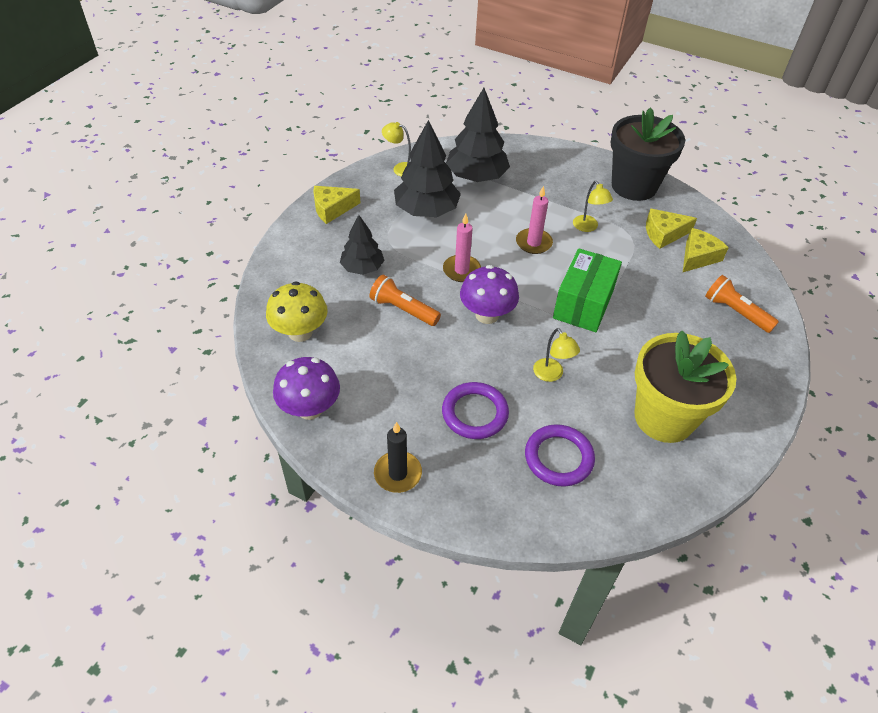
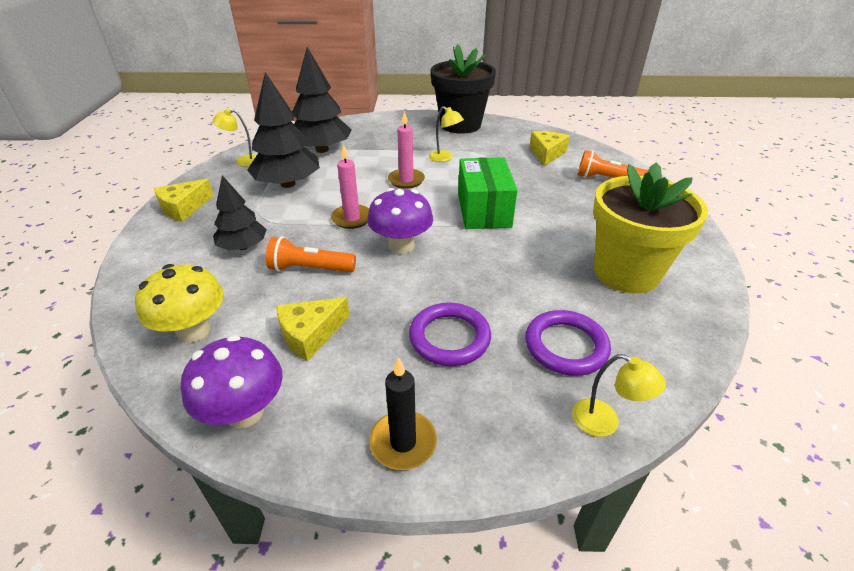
camera: 25 degrees left, 10 degrees down
yellow lamp [533,328,580,382] -> yellow lamp moved to [572,354,666,437]
yellow cheese [646,209,697,249] -> yellow cheese moved to [276,297,350,361]

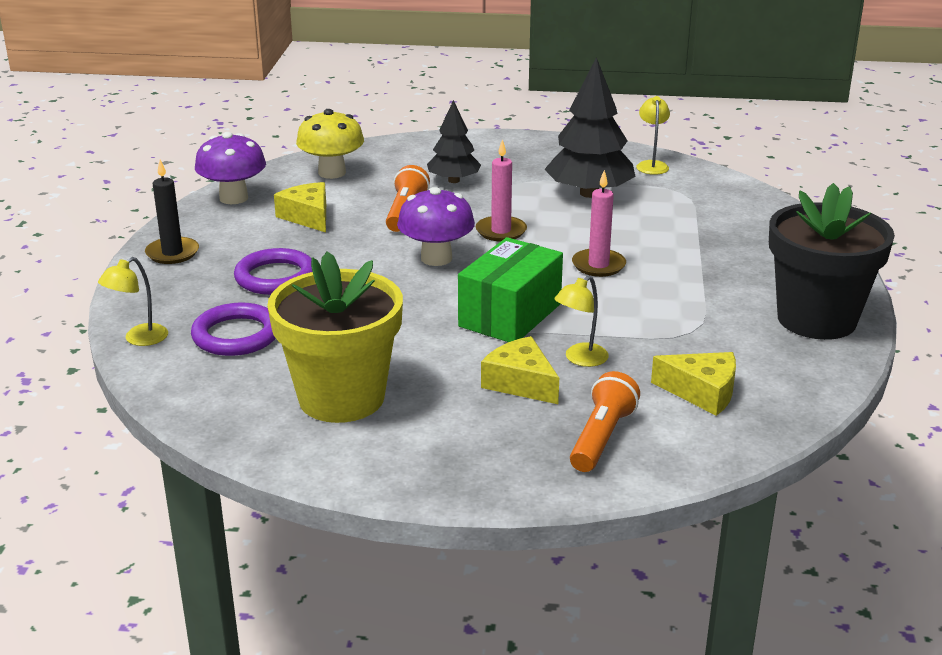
camera: 95 degrees right, 10 degrees down
yellow cheese [154,179,214,222] -> yellow cheese moved to [481,336,559,404]
black tree [292,47,352,153] -> none
yellow lamp [429,106,464,162] -> yellow lamp moved to [554,276,609,367]
green box [458,157,517,229] -> green box turned 60 degrees counterclockwise [458,237,563,342]

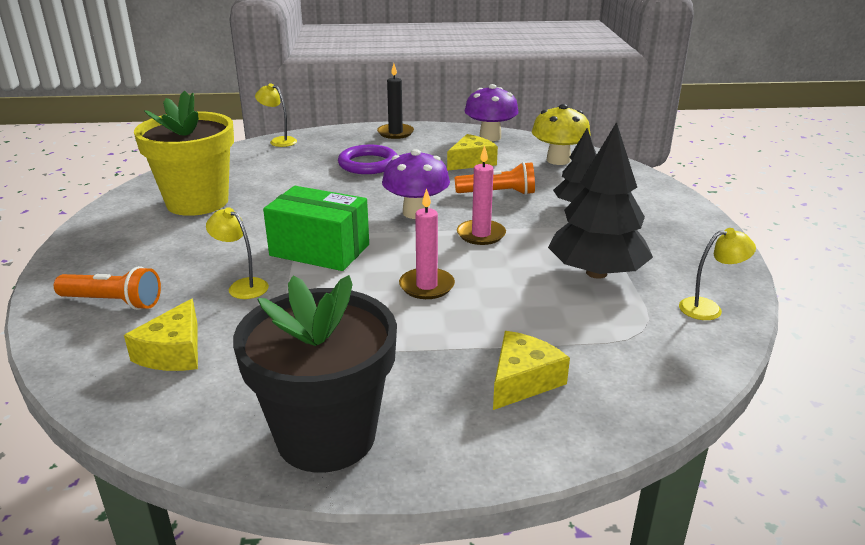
camera: 80 degrees right, 0 degrees up
purple ring [191,302,276,356] -> none
yellow cheese [481,336,559,404] -> yellow cheese moved to [493,331,570,410]

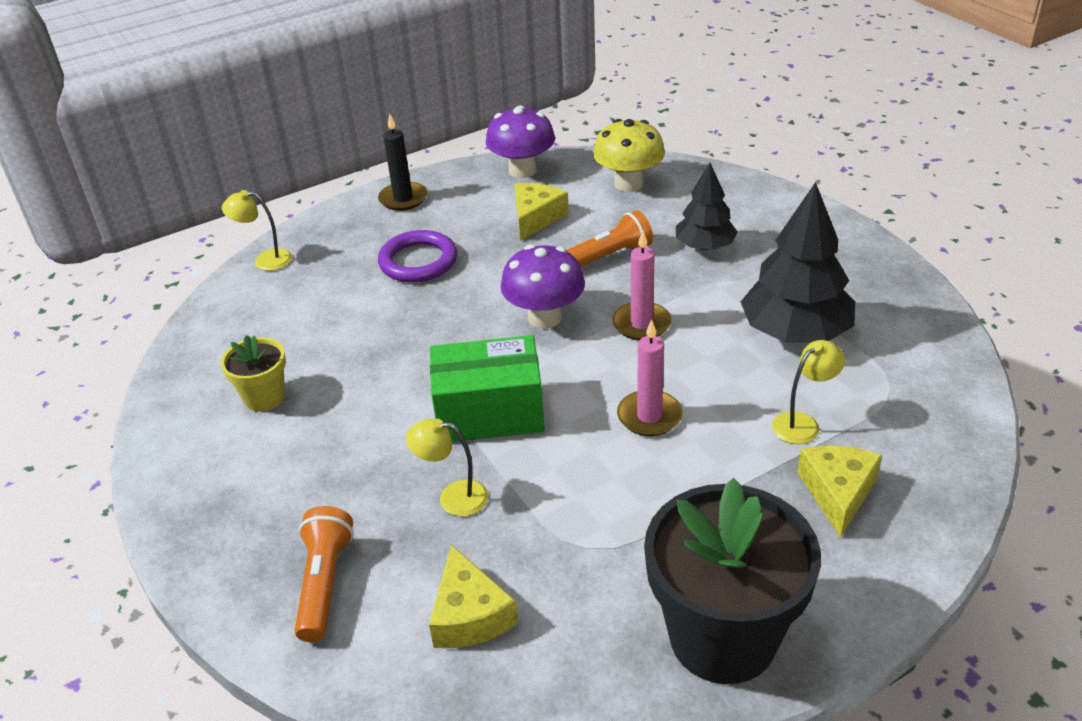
camera: 25 degrees left, 10 degrees up
orange flashlight [54,266,161,310] -> orange flashlight turned 75 degrees counterclockwise [295,506,354,642]
yellow flower pot [134,91,234,216] -> yellow flower pot [221,335,286,412], size x0.49
yellow lamp [679,228,756,320] -> yellow lamp moved to [772,340,845,444]

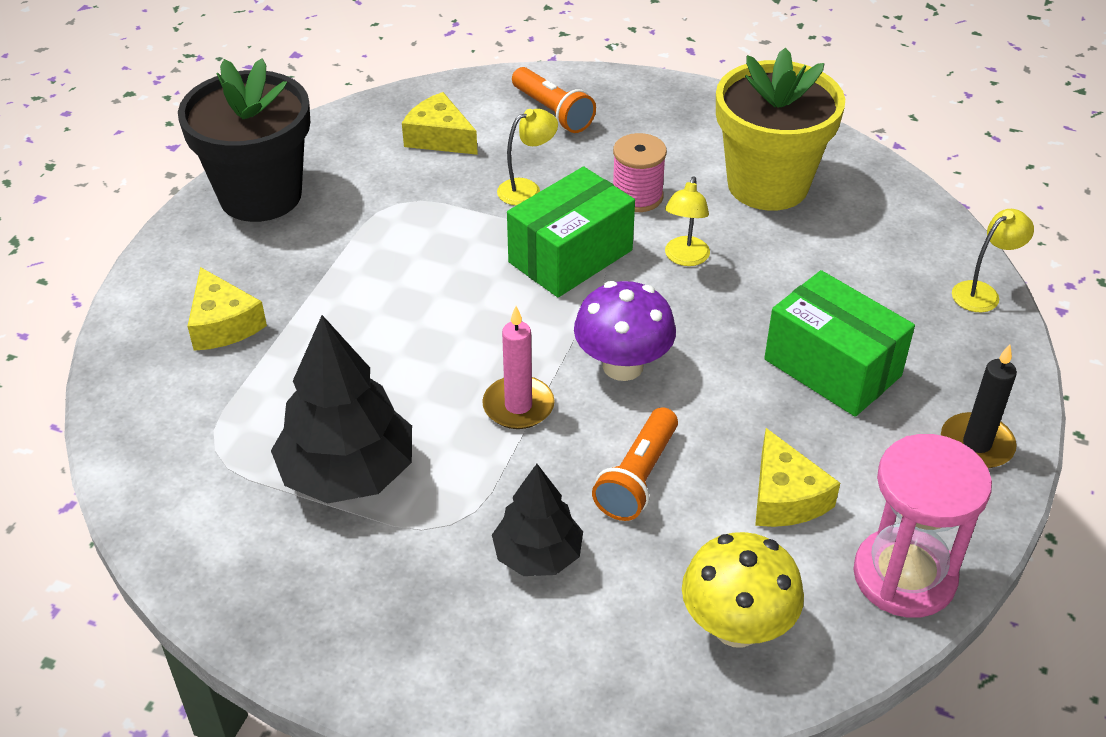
camera: 140 degrees right, 5 degrees up
yellow flower pot [221,335,286,412] -> yellow flower pot [716,48,845,211], size x2.03
purple ring [378,230,457,282] -> green box [764,270,915,417]
purple mushroom [486,106,555,178] -> pink hourglass [853,434,992,618]
pink candle [617,319,682,436] -> none
yellow lamp [772,340,845,444] -> yellow lamp moved to [665,176,710,266]
none -> pink spool [613,133,667,212]

